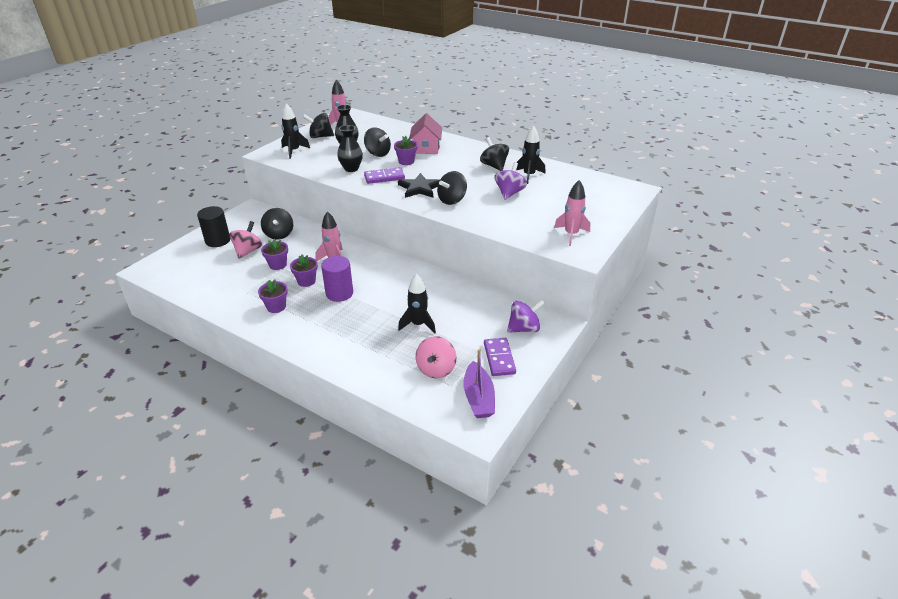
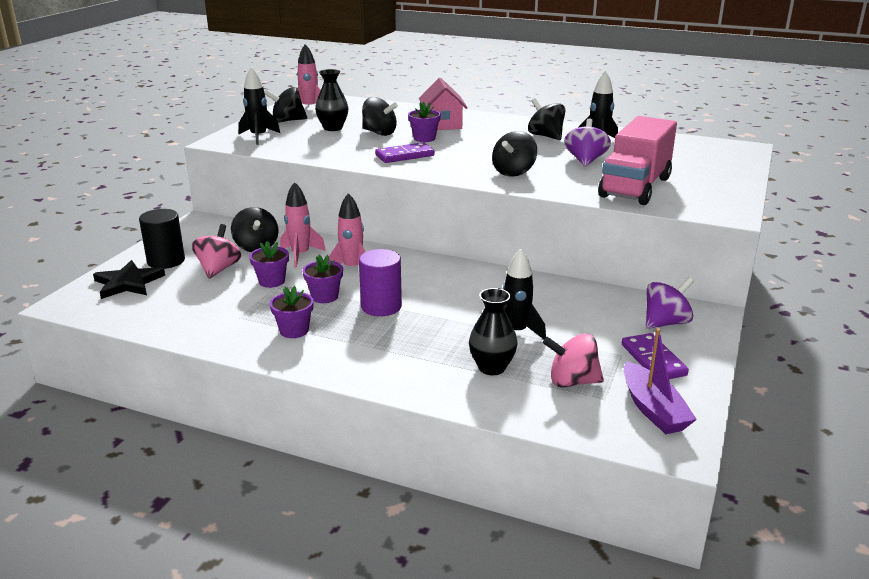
camera: 10 degrees left, 10 degrees down
black vase [337,125,363,172] -> black vase moved to [469,288,518,375]
black star [398,173,440,198] -> black star moved to [93,260,165,299]
pink spinning top [416,336,456,378] -> pink spinning top turned 90 degrees clockwise [543,333,604,388]
pink rocket [554,180,590,246] -> pink rocket moved to [280,182,326,268]
none -> pink truck [598,116,677,205]

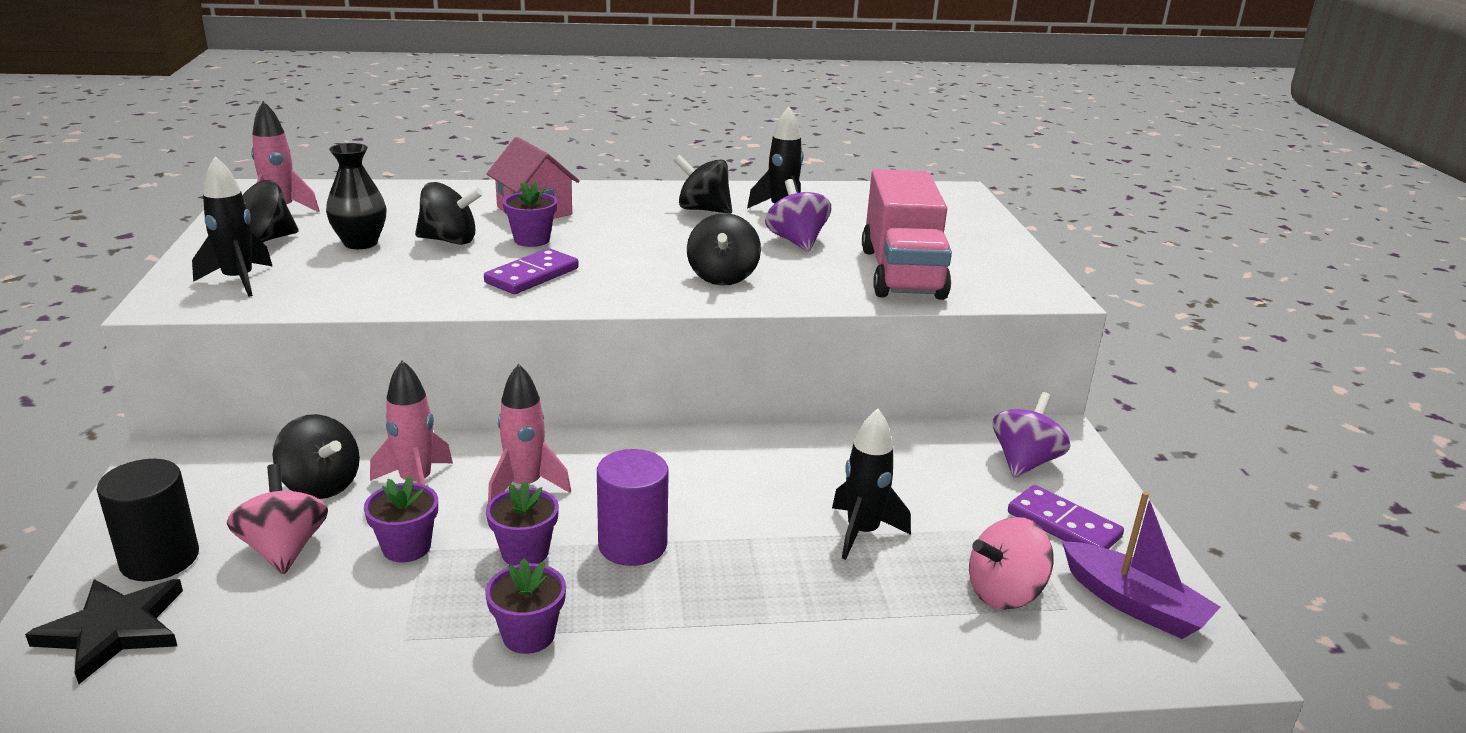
camera: 30 degrees left, 0 degrees up
black vase [469,288,518,375] -> none

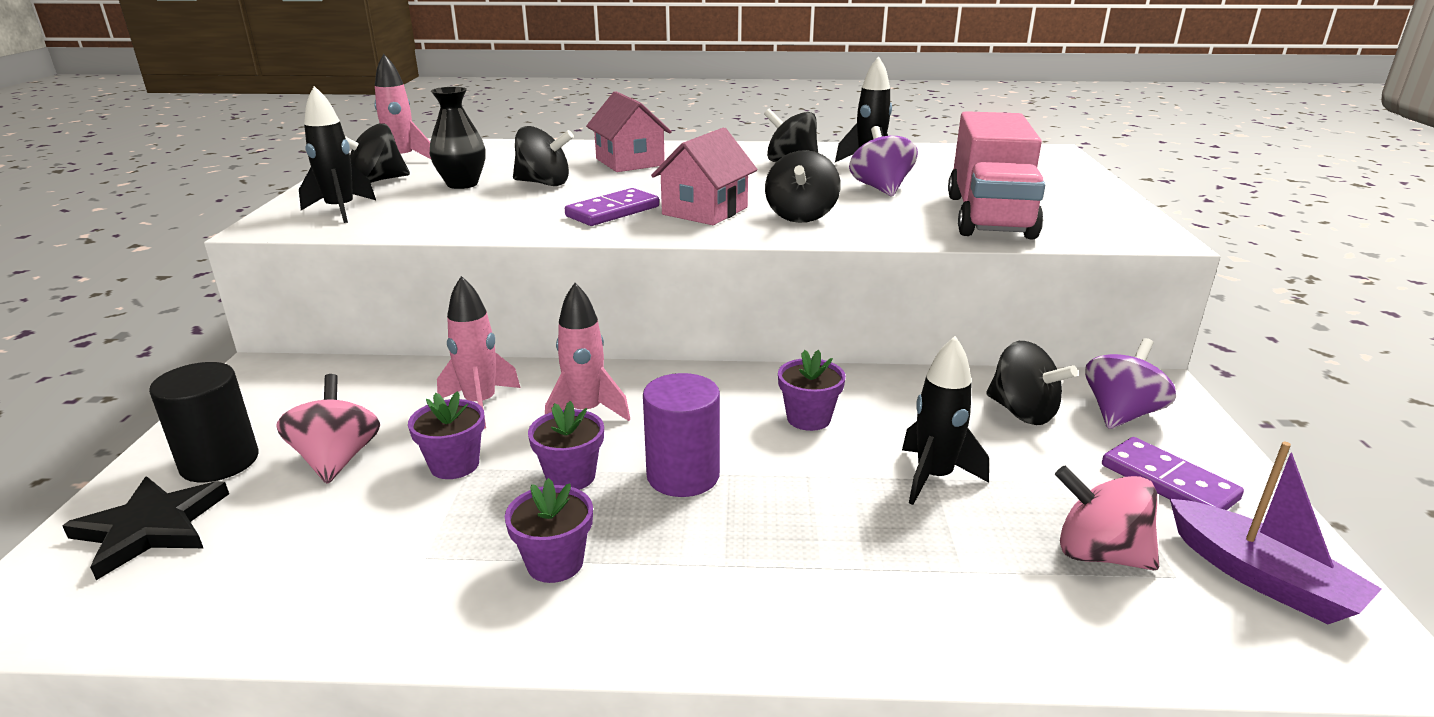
camera: 10 degrees right, 0 degrees up
black spinning top [273,414,360,499] -> black spinning top moved to [986,341,1078,425]
purple flower pot [503,182,557,247] -> purple flower pot moved to [778,350,846,431]
pink spinning top [969,517,1053,610] -> pink spinning top turned 45 degrees clockwise [1055,466,1159,570]
none -> pink house [651,128,757,225]

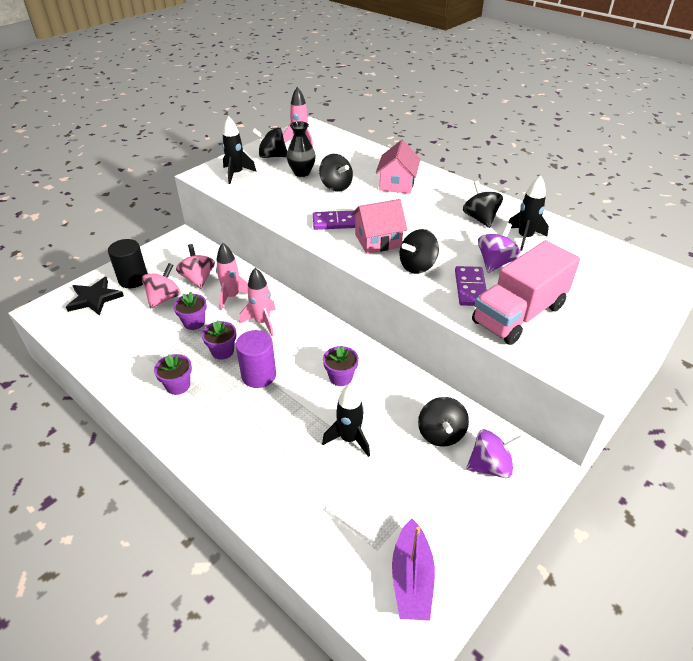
camera: 40 degrees right, 15 degrees up
pink spinning top [1055,466,1159,570] -> pink spinning top moved to [176,244,215,289]
purple domino [1102,437,1244,510] -> purple domino moved to [455,266,487,306]

